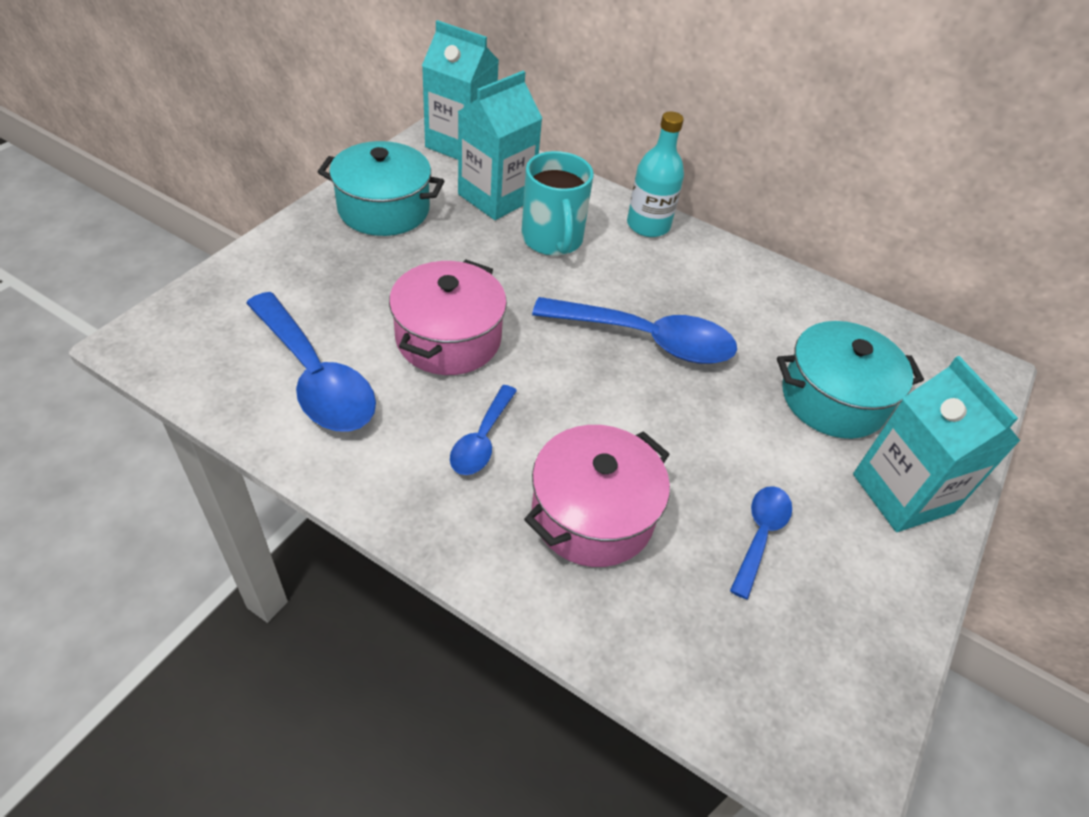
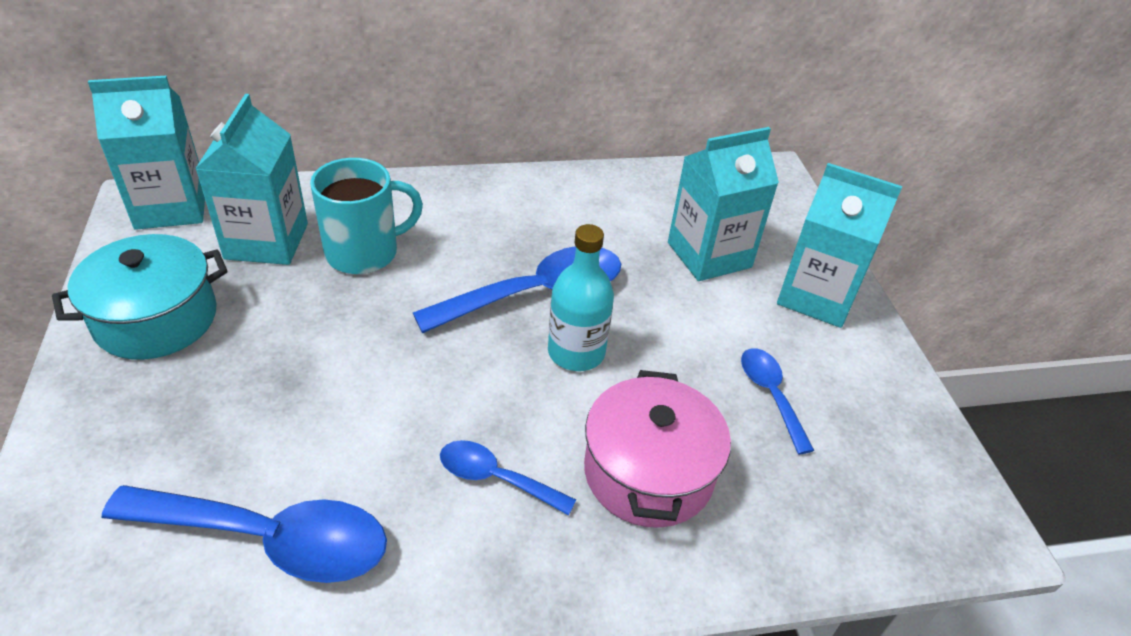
camera: 40 degrees left, 5 degrees down
pink pot [389,260,507,375] -> none
blue spoon [450,385,517,475] -> blue spoon turned 135 degrees clockwise [440,440,576,516]
turquoise mug [521,151,594,256] -> turquoise mug turned 60 degrees counterclockwise [310,158,423,274]
turquoise bottle [627,111,684,237] -> turquoise bottle moved to [548,224,614,371]
turquoise pot [777,321,924,439] -> turquoise carton [668,127,779,281]

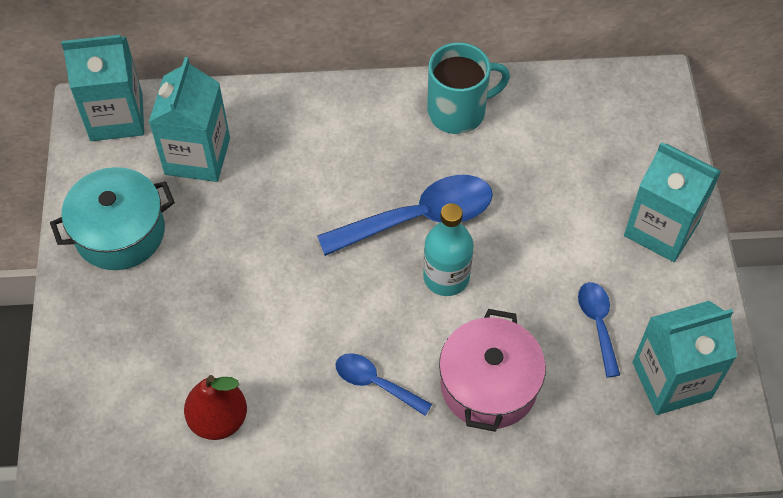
camera: 10 degrees right, 15 degrees up
blue spoon [102,485,387,583] -> red pear [184,375,247,440]
turquoise mug [310,158,423,274] -> turquoise mug moved to [427,42,510,134]
turquoise carton [668,127,779,281] -> turquoise carton moved to [633,301,737,415]

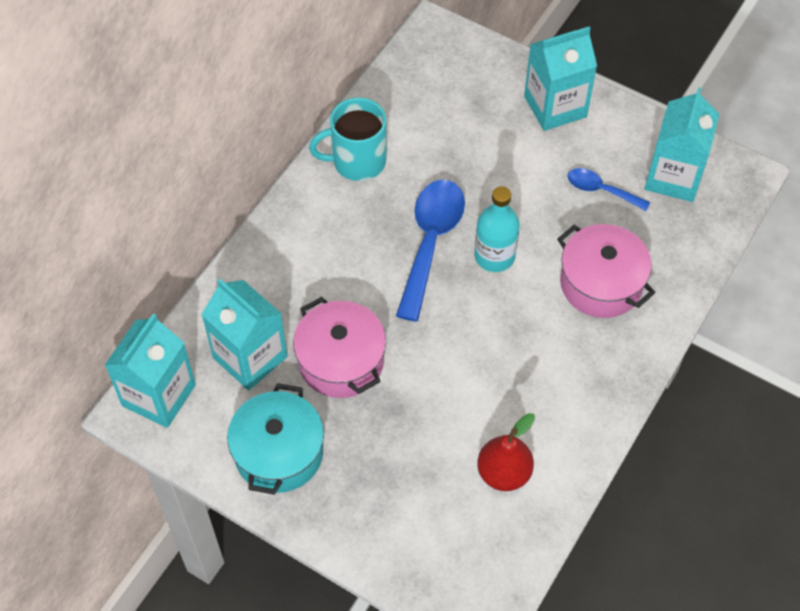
camera: 55 degrees left, 0 degrees up
blue spoon [336,353,432,416] -> none
turquoise mug [427,42,510,134] -> turquoise mug turned 120 degrees counterclockwise [309,97,386,181]
none -> pink pot [293,297,386,398]

